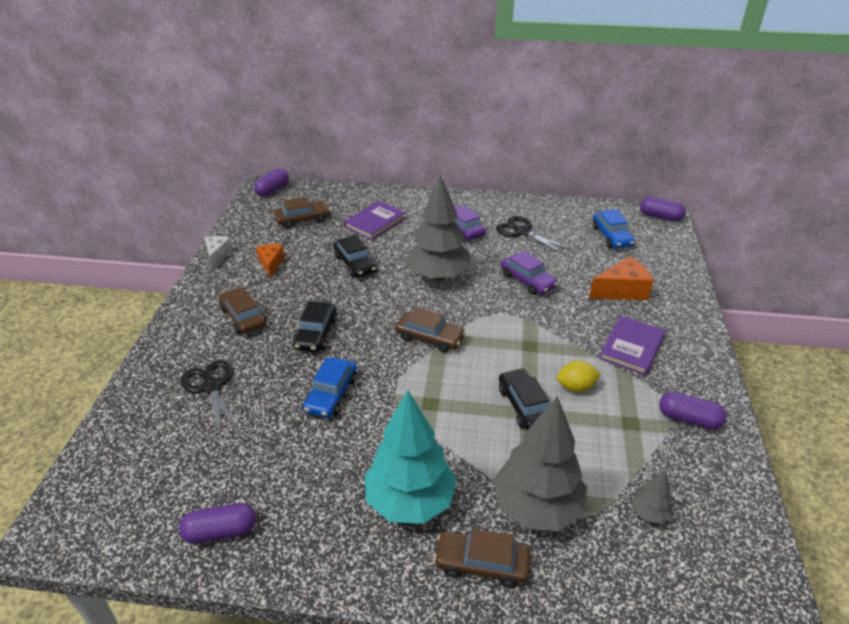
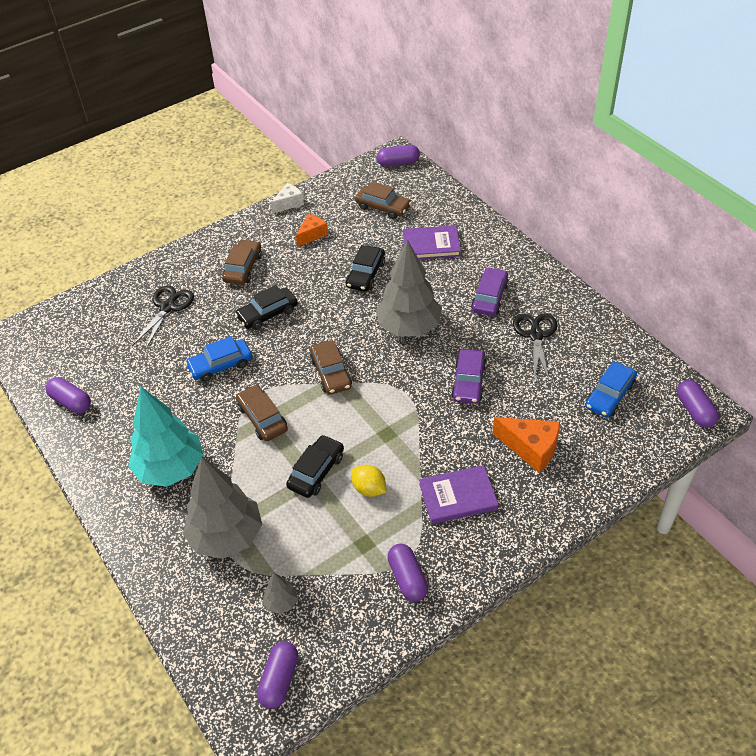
camera: 50 degrees right, 10 degrees up
brown car [433,529,531,588] -> brown car moved to [236,385,288,441]
none -> purple capsule [257,641,298,709]

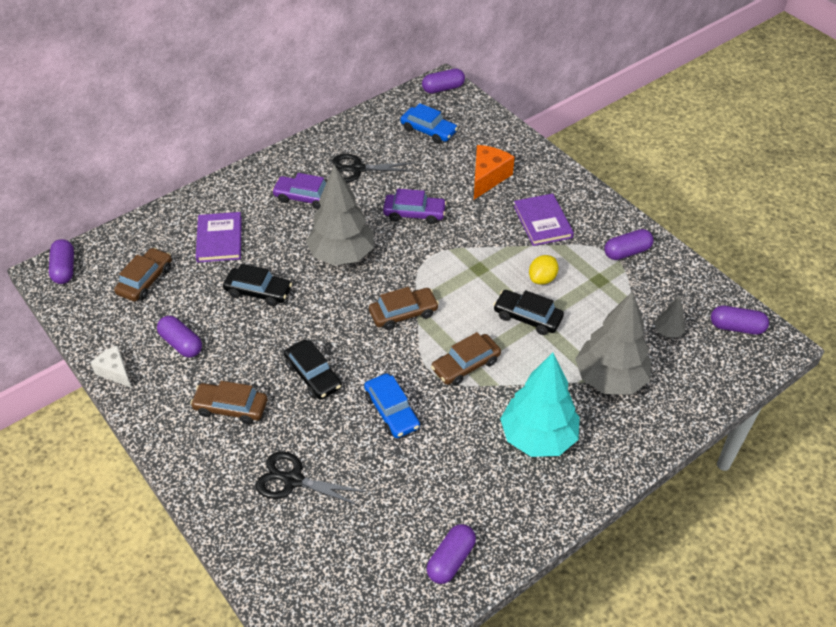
camera: 95 degrees left, 0 degrees up
orange cheese [296,214,328,247] -> purple capsule [157,316,202,358]

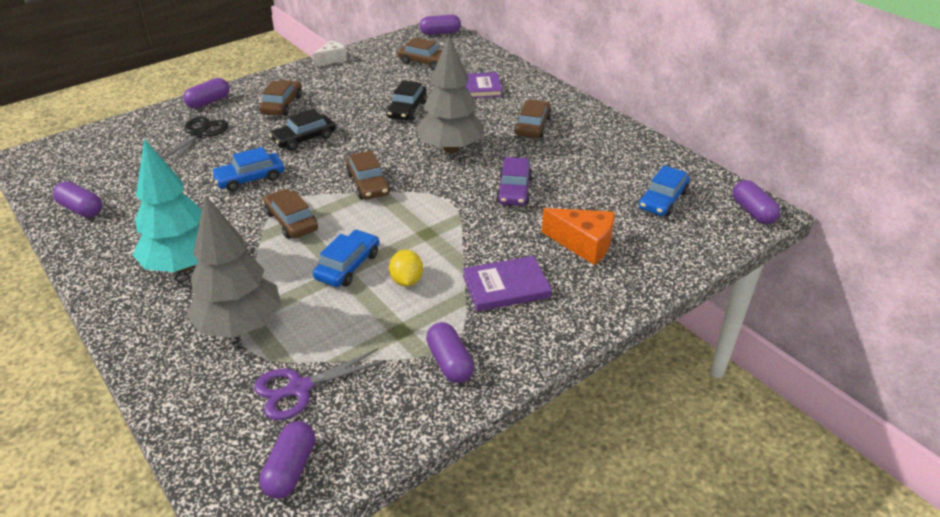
camera: 90 degrees right, 10 degrees down
purple capsule [157,316,202,358] -> purple capsule moved to [183,78,230,109]
purple car [272,173,326,209] -> brown car [514,100,552,138]
black scissors [332,154,415,182] -> none
black car [493,290,564,335] -> blue car [313,230,379,287]
yellow lemon [529,255,559,285] -> yellow lemon turned 45 degrees clockwise [389,250,423,287]
grey tree [654,296,686,338] -> purple scissors [254,348,386,420]

